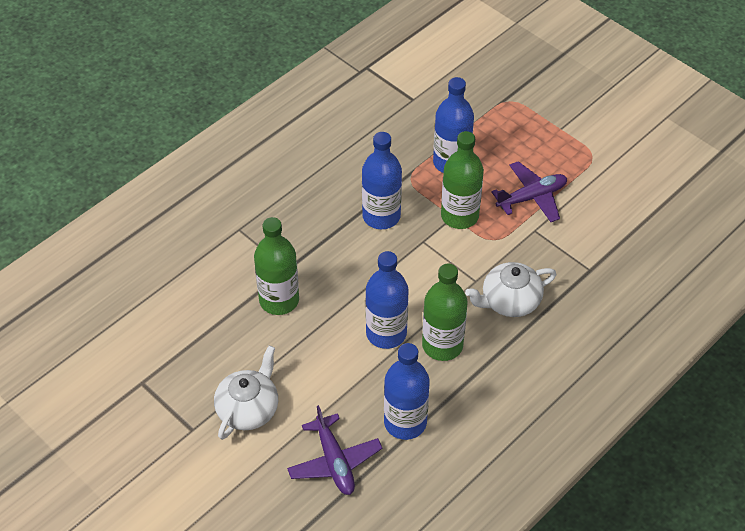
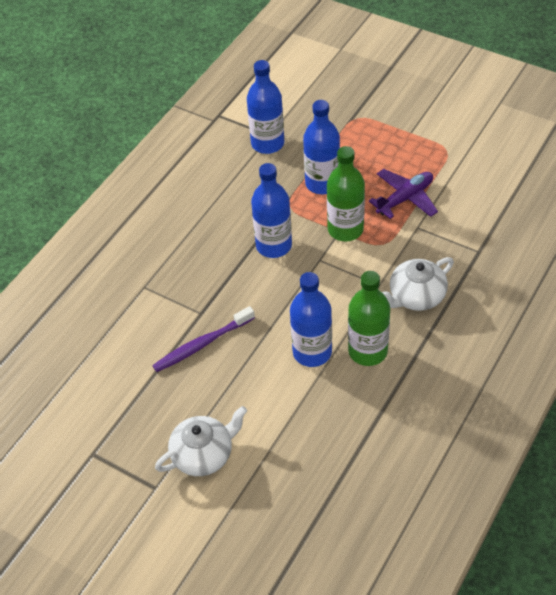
camera: 10 degrees left, 0 degrees up
white teapot [214,345,278,440] -> white teapot turned 45 degrees clockwise [155,406,247,476]
green bottle [254,217,299,315] -> purple toothbrush [152,306,255,372]
purple plane [287,405,383,495] -> none
blue bottle [384,343,430,440] -> blue bottle moved to [247,60,284,154]

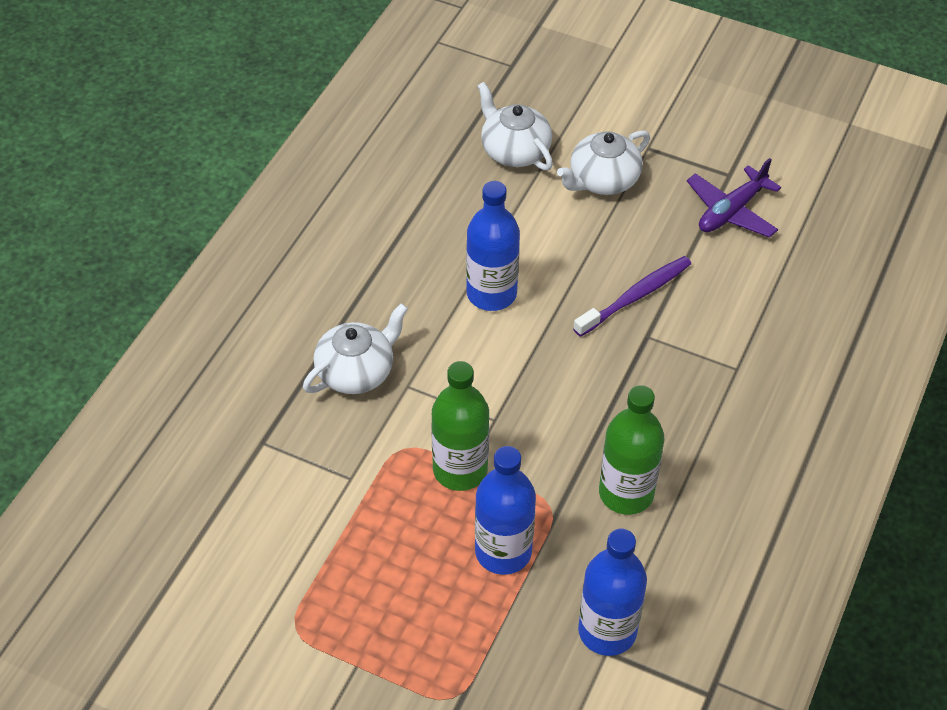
camera: 170 degrees right, 0 degrees up
blue bottle [251,163,292,258] -> none
green bottle [348,271,390,366] -> green bottle moved to [599,385,664,515]
purple plane [369,169,438,219] -> purple plane moved to [687,158,781,238]
none -> white teapot [477,82,553,171]

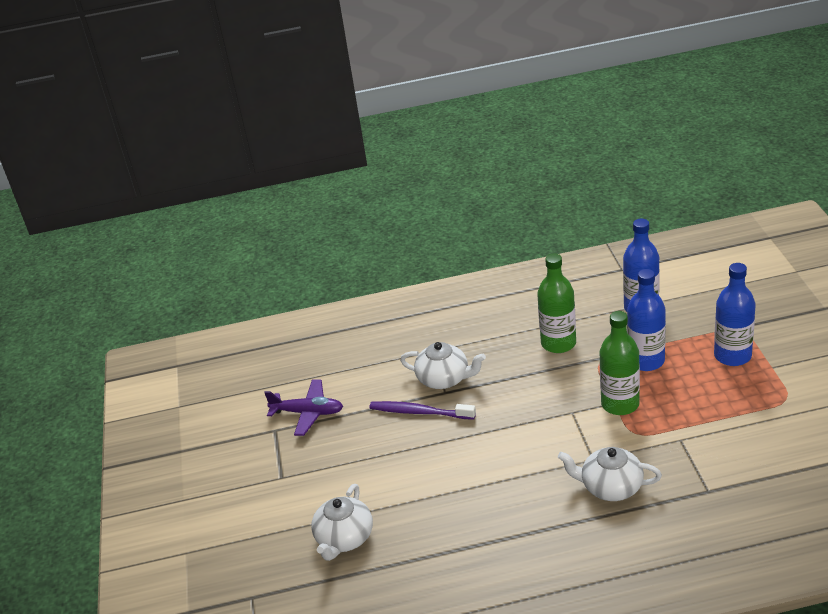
camera: 120 degrees left, 15 degrees down
blue bottle [466,181,520,311] -> blue bottle moved to [714,263,756,366]
white teapot [557,130,650,195] -> white teapot moved to [400,342,486,389]

